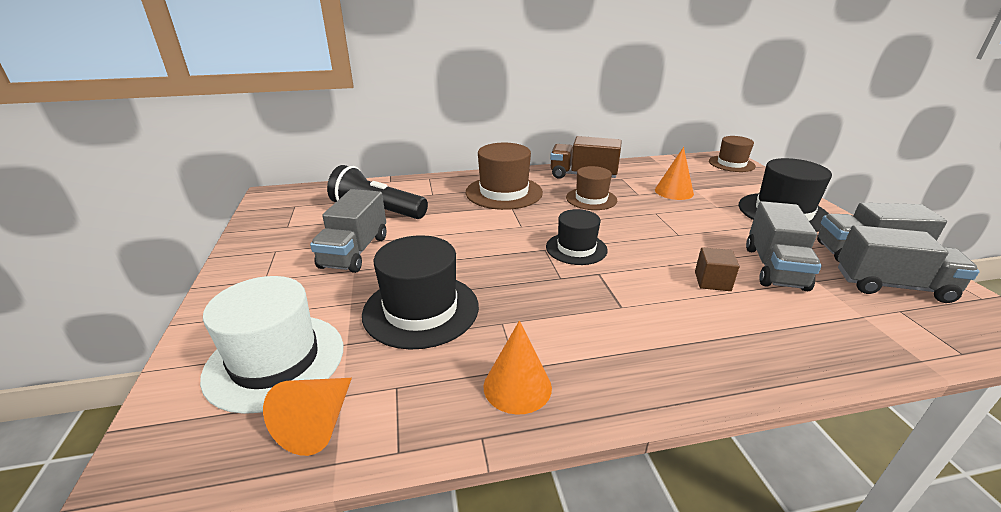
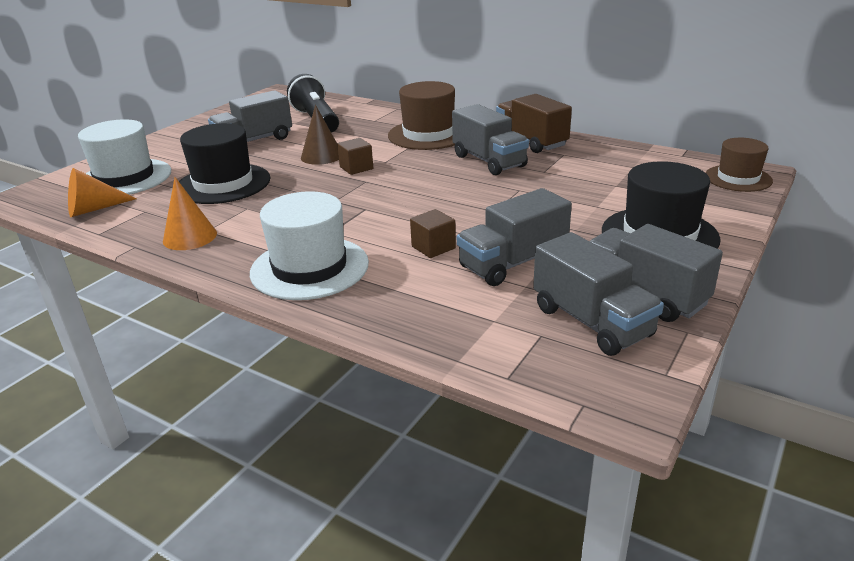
camera: 45 degrees right, 0 degrees up
black hat [546,209,608,265] -> none
brown hat [566,166,617,210] -> grey truck [452,104,529,175]
orange cone [655,147,694,200] -> none
none -> white hat [250,191,369,300]
none -> brown cone [301,105,339,165]
none -> brown cube [337,138,373,175]

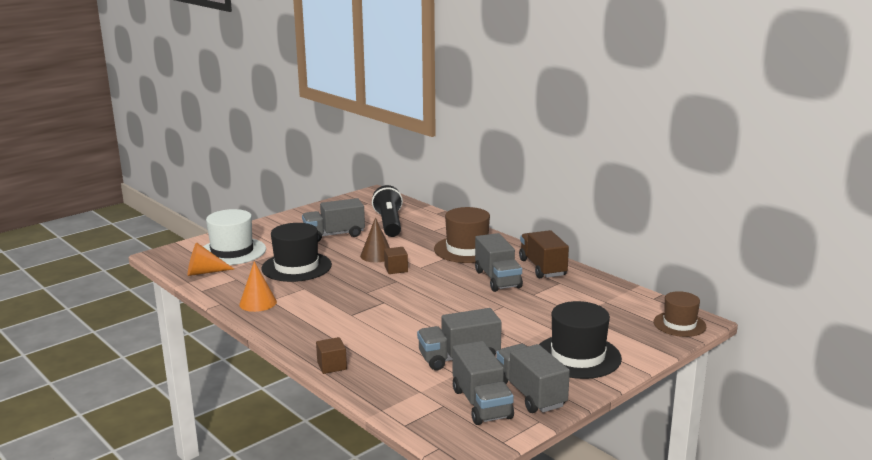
camera: 15 degrees right, 10 degrees down
white hat [250,191,369,300] -> none
brown cube [410,209,456,258] -> brown cube moved to [316,337,347,374]

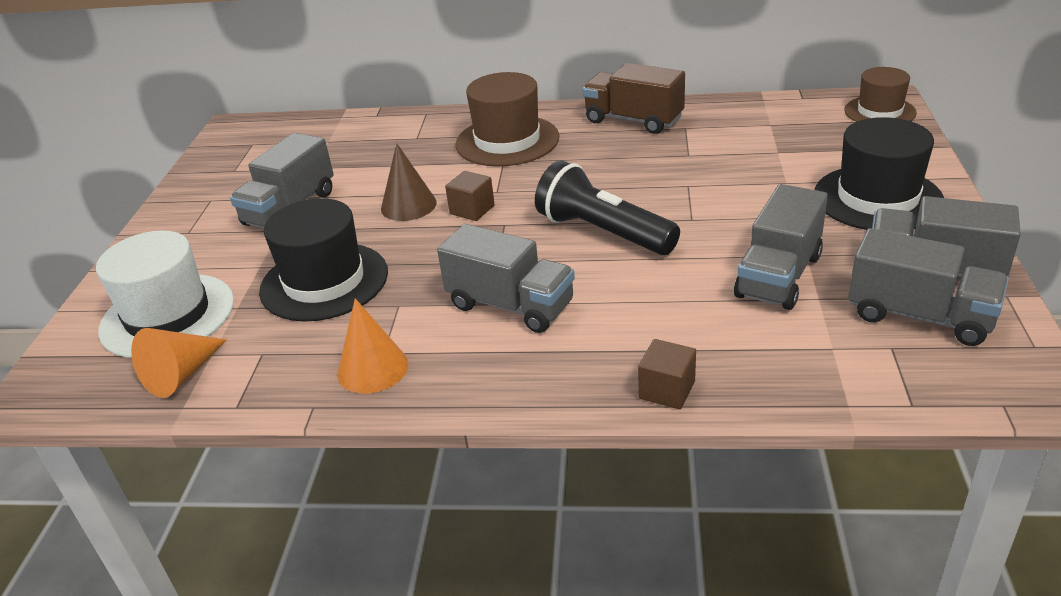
camera: 40 degrees left, 15 degrees up
black flashlight [372,185,403,237] -> black flashlight moved to [535,160,680,255]
grey truck [475,233,523,292] -> grey truck moved to [437,224,575,333]

